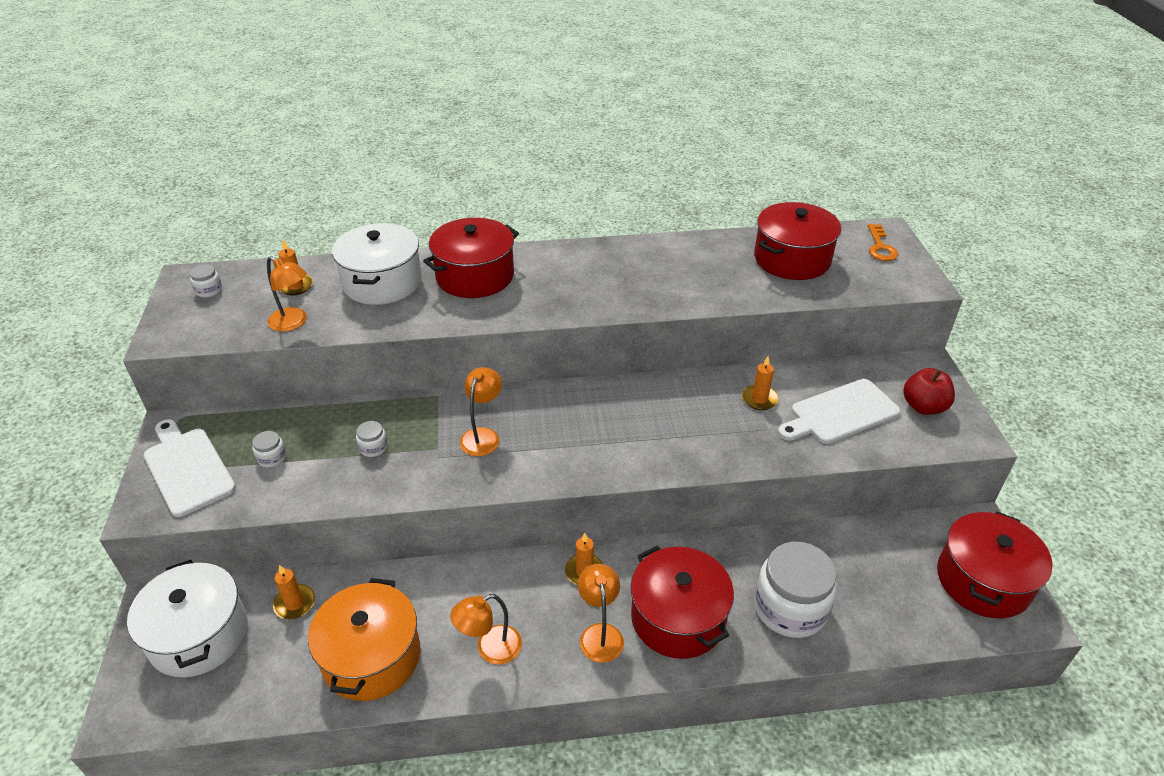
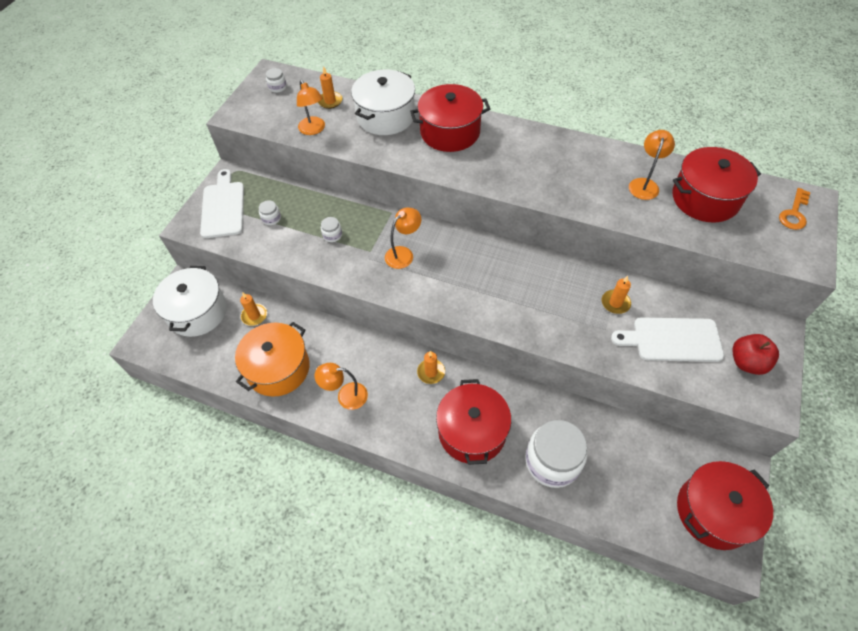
camera: 30 degrees right, 15 degrees up
orange lamp [578,564,624,663] -> orange lamp moved to [629,130,675,200]

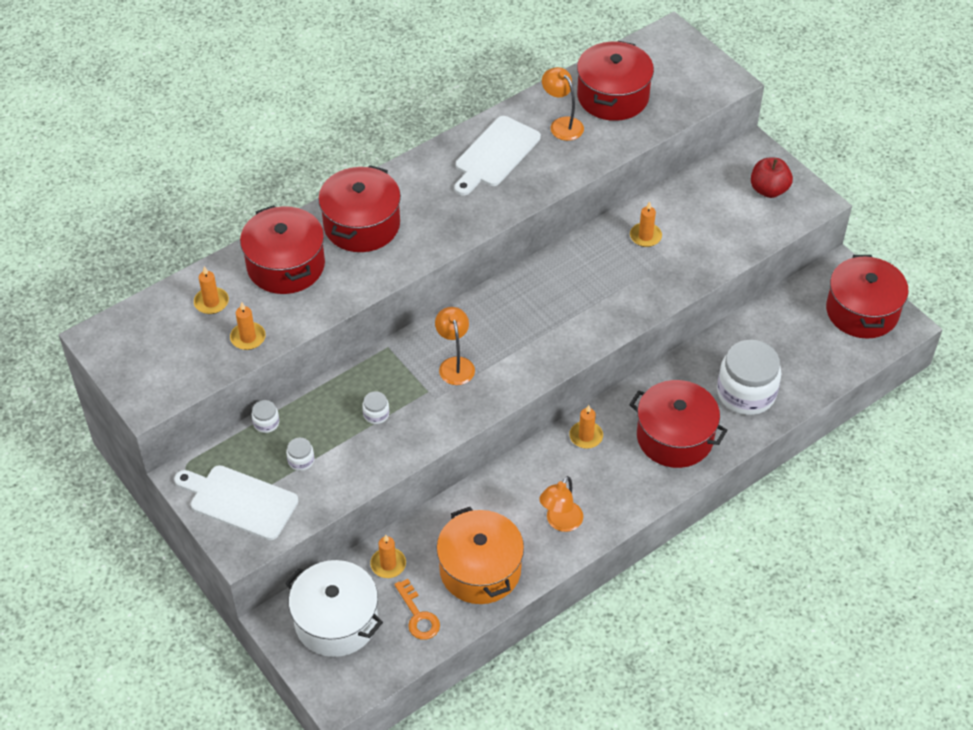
camera: 60 degrees left, 5 degrees down
white jar [266,68,287,93] -> white jar moved to [252,400,279,433]
orange lamp [297,80,325,135] -> orange candle [230,302,266,350]
white pot [351,69,415,135] -> red pot [240,205,325,294]
white cutting board [611,317,724,362] -> white cutting board moved to [454,116,541,195]
orange key [779,188,810,230] -> orange key moved to [394,579,440,640]

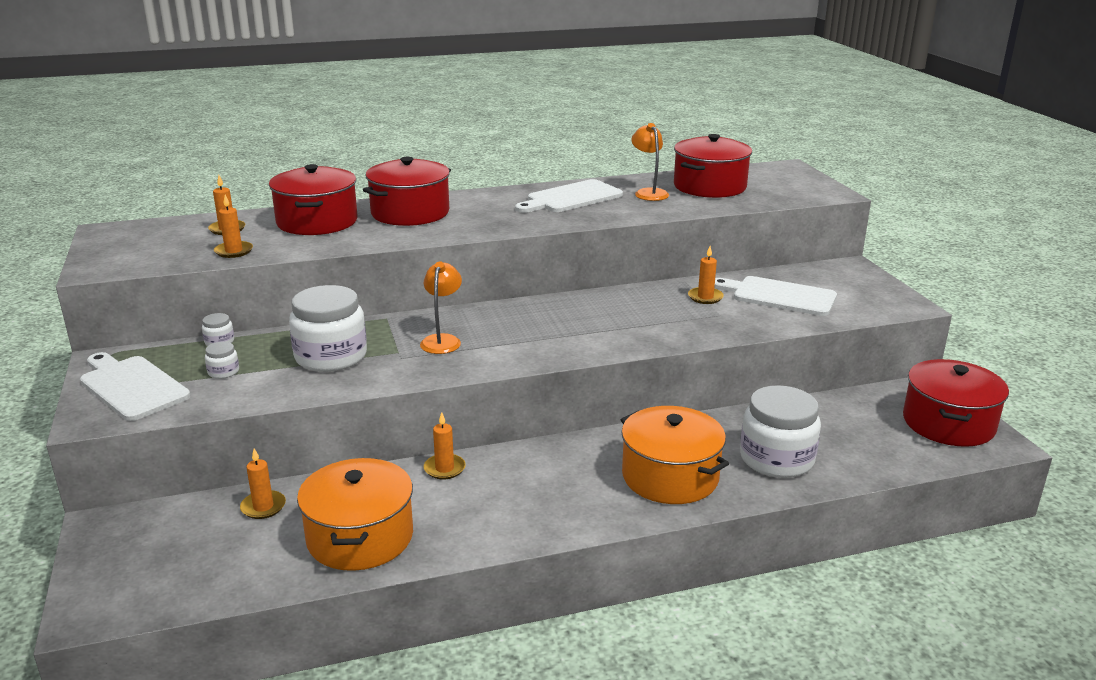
camera: 20 degrees right, 25 degrees down
white pot [285,560,383,657] -> none
white jar [362,391,389,424] -> white jar [289,285,367,372], size x2.41
orange key [394,579,440,640] -> none
orange lamp [539,476,583,532] -> none
orange candle [569,405,603,449] -> orange candle moved to [424,412,466,480]
red pot [629,380,727,468] -> orange pot [621,406,729,504]
red apple [751,158,793,198] -> none
none -> white cutting board [714,276,837,316]

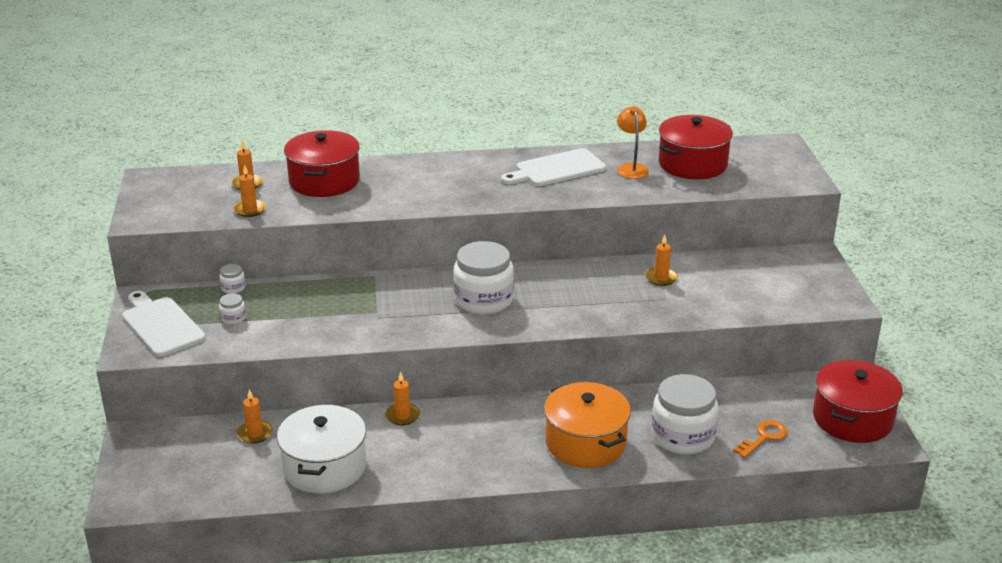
camera: 10 degrees right, 5 degrees up
white jar [289,285,367,372] -> white jar moved to [453,241,514,314]
orange pot [297,458,413,571] -> white pot [277,404,366,494]
red pot [363,157,451,226] -> none
orange lamp [420,262,462,354] -> none
white cutting board [714,276,837,316] -> none
none -> orange key [734,420,788,458]

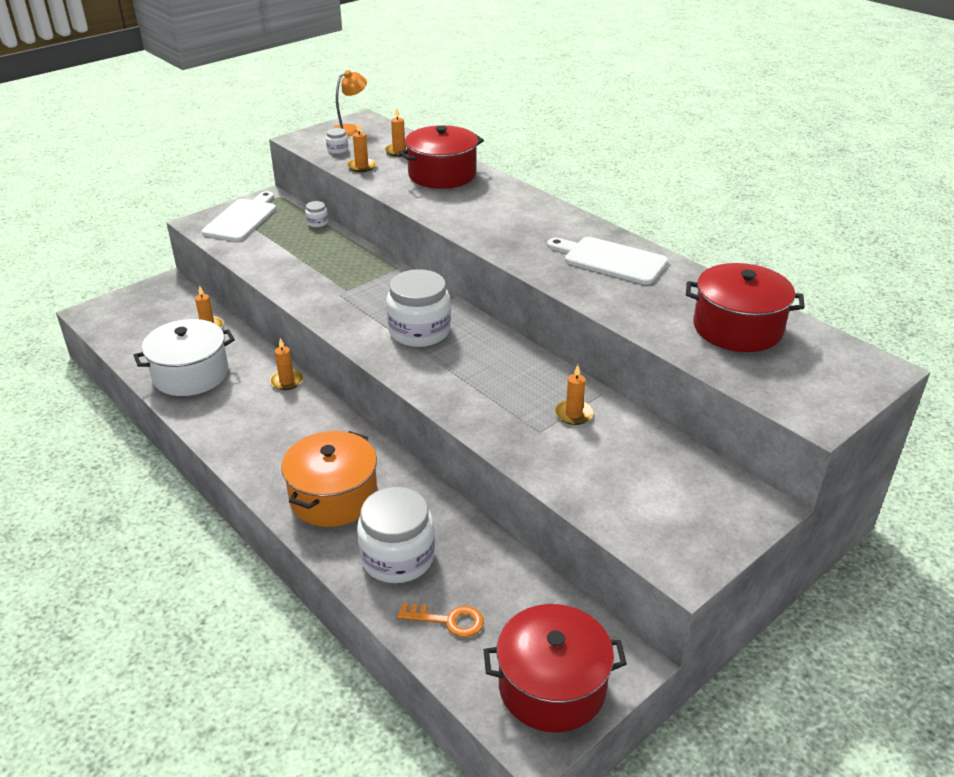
camera: 55 degrees right, 5 degrees up
white jar [219,293,246,324] -> white jar moved to [326,128,348,154]
orange lamp [617,106,649,179] -> orange lamp moved to [332,70,367,136]

